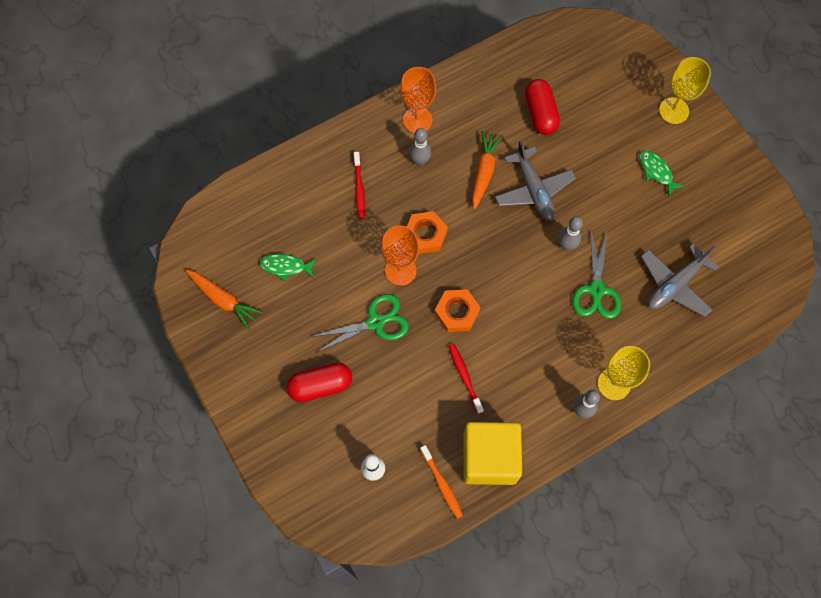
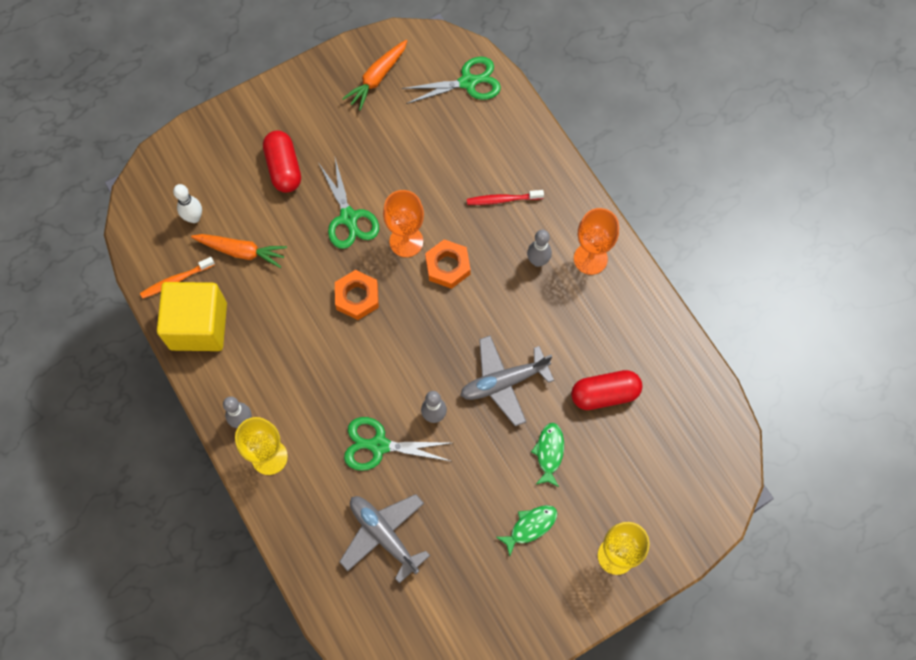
camera: 90 degrees right, 0 degrees up
green fish [259,253,317,281] -> green fish moved to [531,423,564,487]
red toothbrush [448,343,484,414] -> none
orange carrot [472,131,503,209] -> orange carrot moved to [191,234,287,268]
none -> green scissors [402,57,501,104]

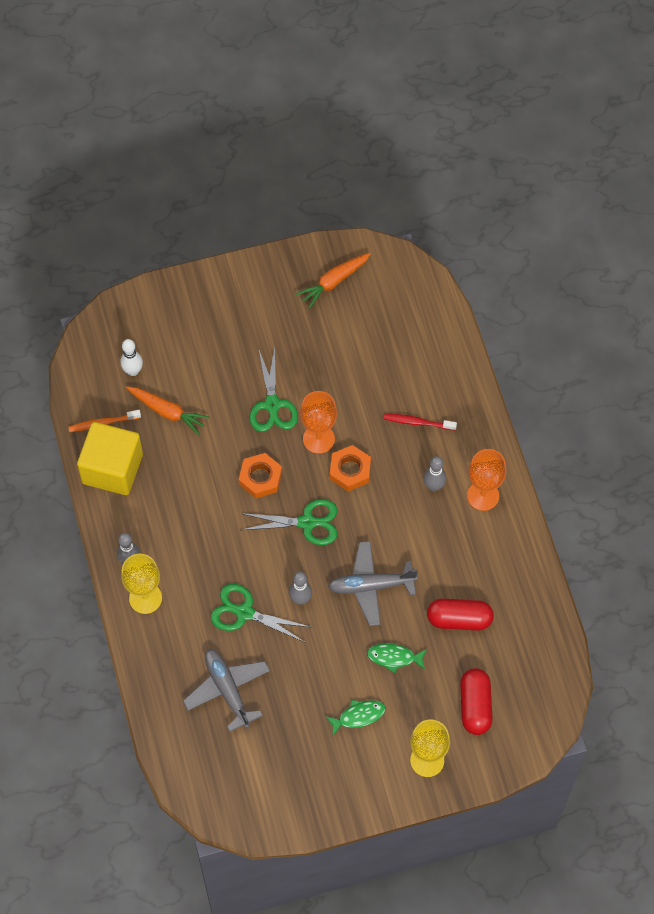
camera: 15 degrees right, 5 degrees down
red capsule [263,130,301,193] -> red capsule moved to [460,668,493,735]
green scissors [402,57,501,104] -> green scissors moved to [240,499,337,545]
green fish [531,423,564,487] -> green fish turned 105 degrees counterclockwise [367,643,427,673]

